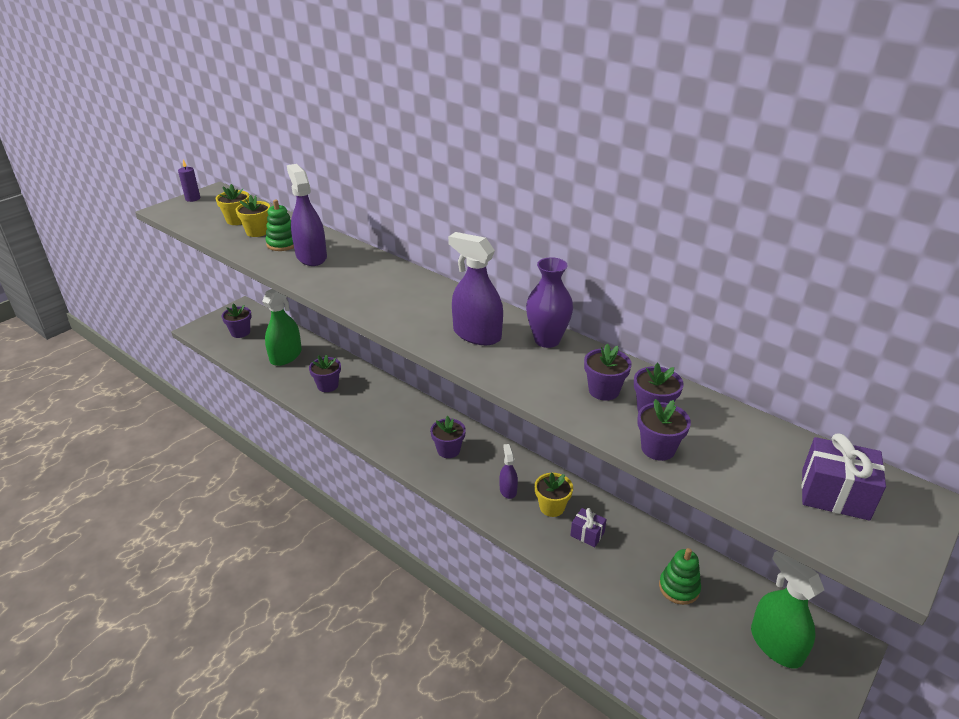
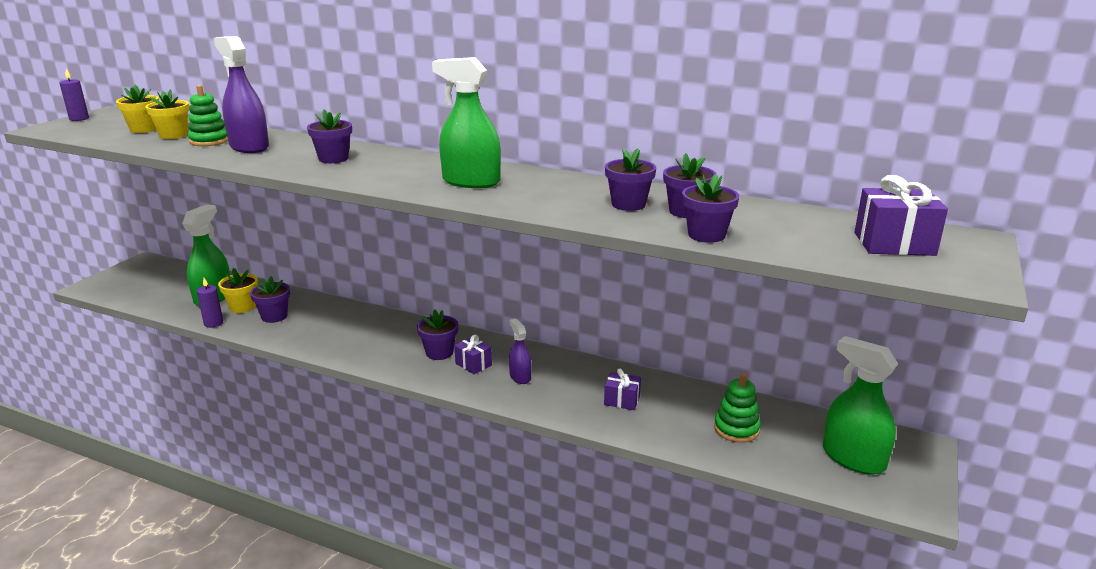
camera: 15 degrees left, 10 degrees down
purple flower pot [221,303,251,338] -> purple flower pot moved to [307,109,352,163]
purple spray bottle [448,232,503,345] -> green spray bottle [432,57,501,188]
purple vase [526,257,573,348] -> none
yellow flower pot [535,473,573,517] -> yellow flower pot moved to [218,268,258,313]
none -> purple candle [197,278,223,328]
none -> purple gift [454,335,492,374]

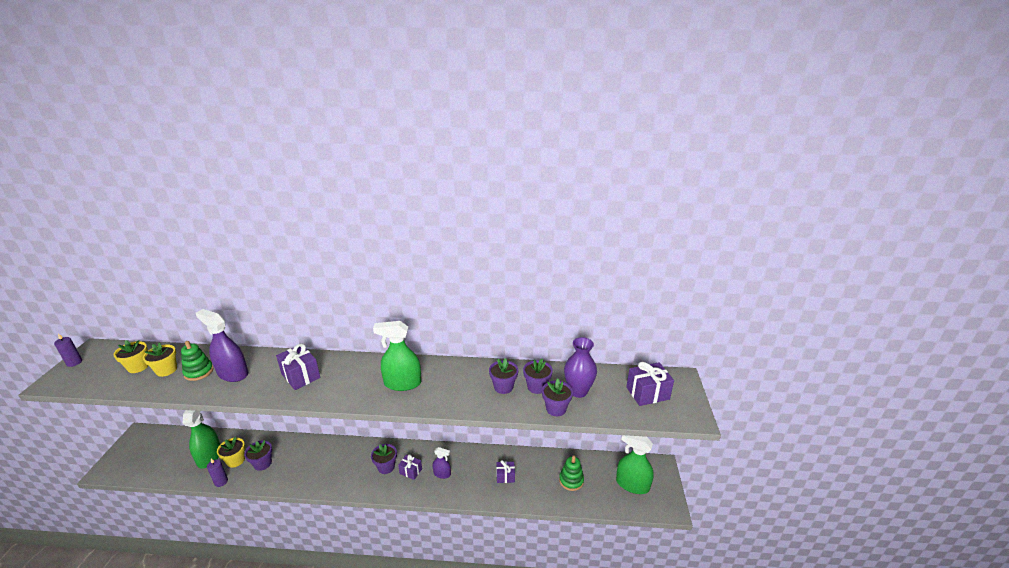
camera: 20 degrees left, 5 degrees up
purple flower pot [307,109,352,163] -> purple gift [276,344,321,390]
purple spray bottle [509,319,532,384] -> purple spray bottle turned 150 degrees clockwise [433,447,451,479]
none -> purple vase [564,337,597,398]

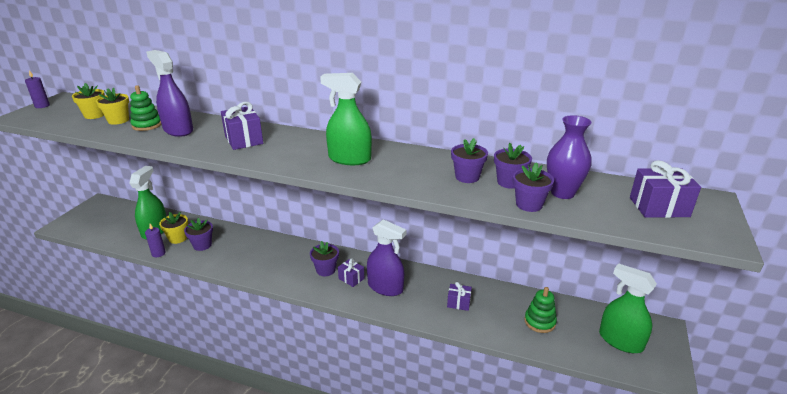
camera: 15 degrees right, 0 degrees up
purple spray bottle [433,447,451,479] -> purple spray bottle [367,219,406,296], size x1.84

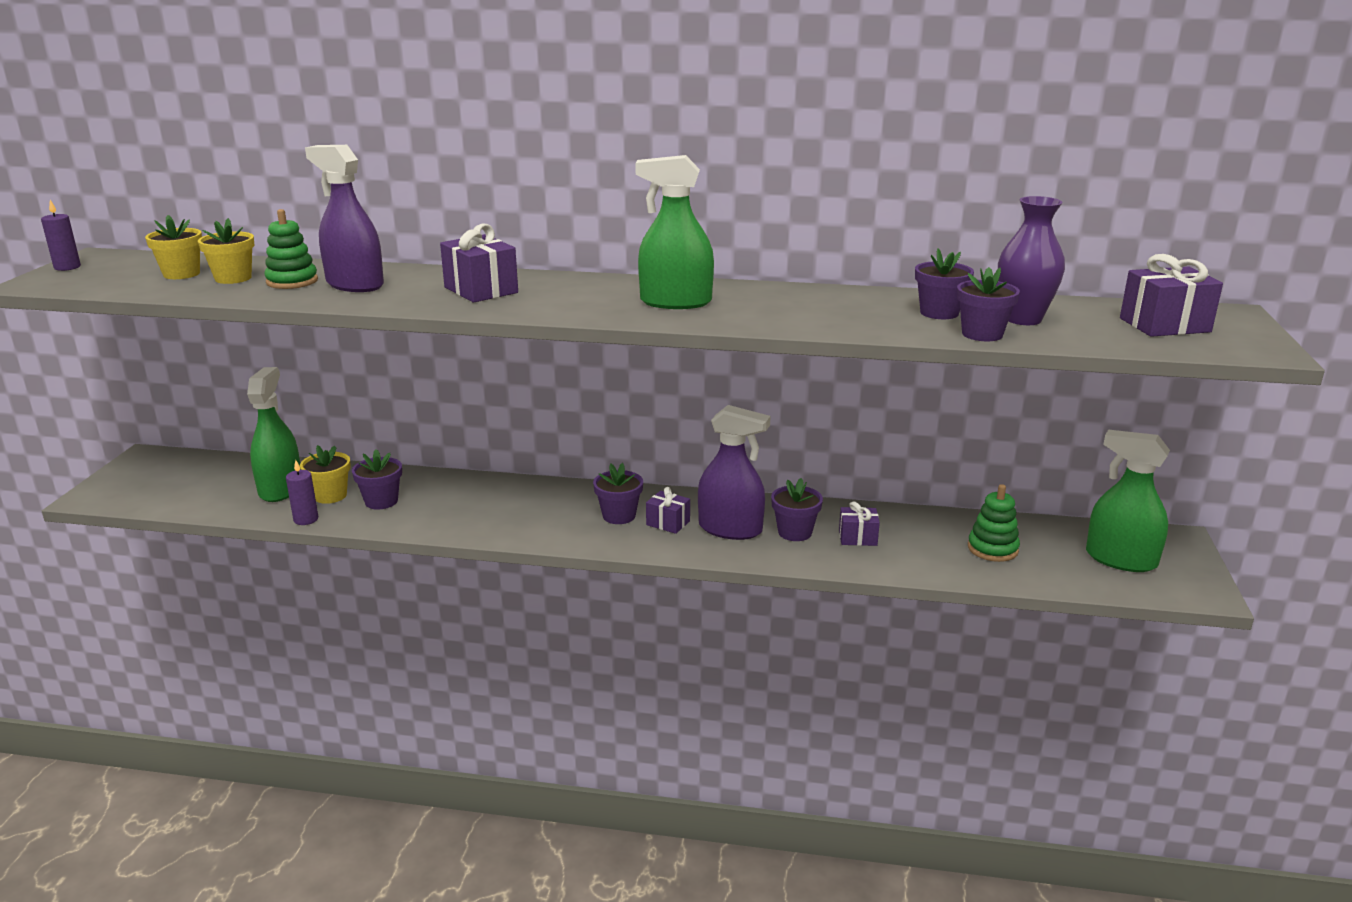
camera: 10 degrees left, 5 degrees down
purple flower pot [451,138,488,183] -> purple flower pot moved to [771,478,823,541]

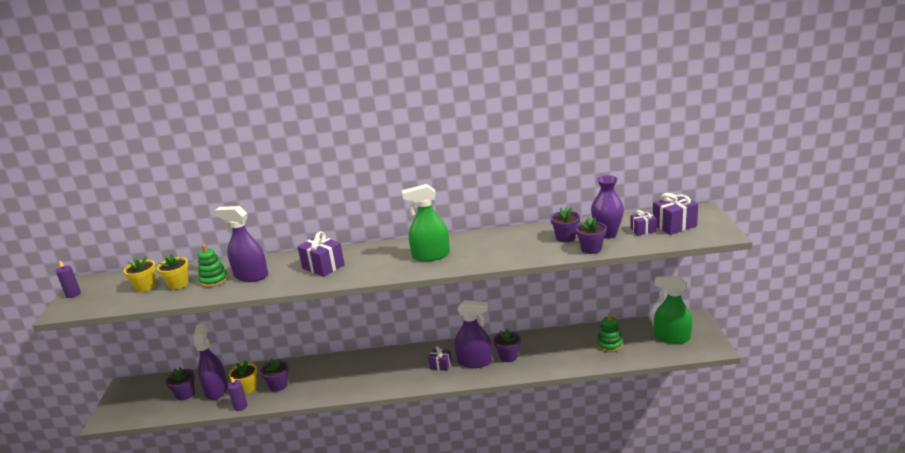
camera: 10 degrees left, 0 degrees up
green spray bottle [247,367,301,502] -> purple spray bottle [194,324,228,400]
purple flower pot [593,463,643,524] -> purple flower pot moved to [166,367,195,401]
purple gift [839,501,880,546] -> purple gift moved to [630,210,657,235]

